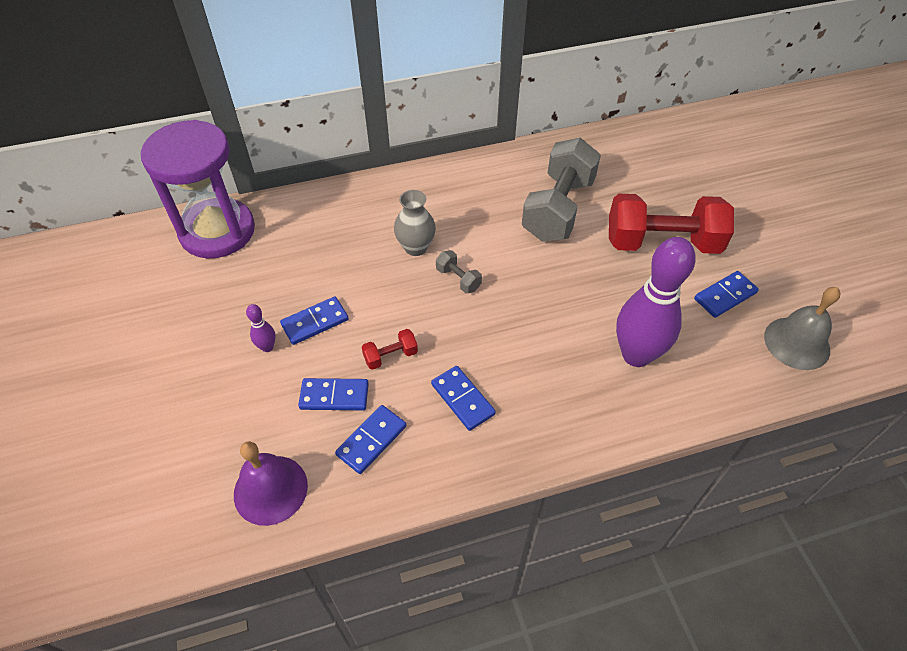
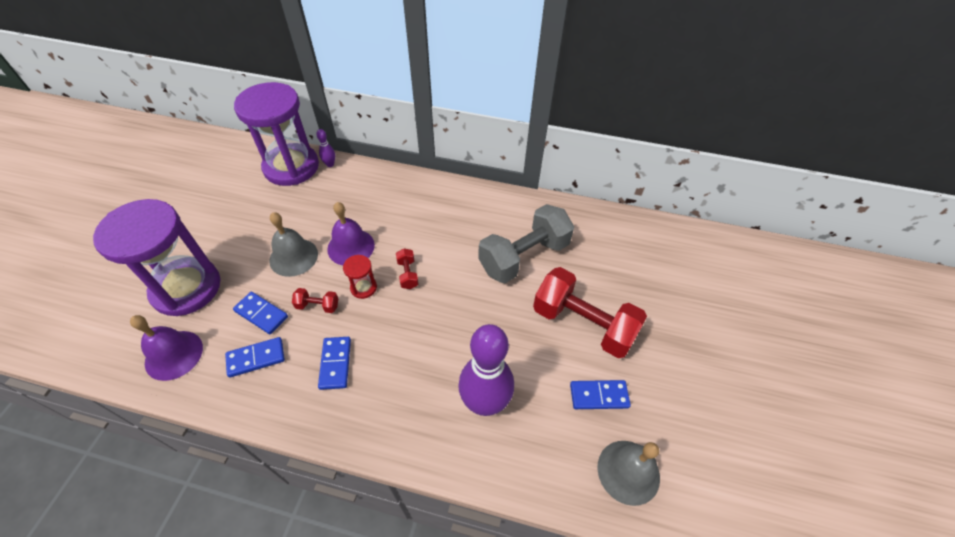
camera: 30 degrees right, 0 degrees up
purple bowling pin [246,304,276,352] -> purple bowling pin moved to [316,129,335,167]
blue domino [280,296,349,345] -> grey bell [269,212,318,277]
grey vase [394,190,436,256] -> none
grey dumbbell [436,250,482,293] -> red dumbbell [396,248,419,289]
none -> purple hourglass [93,199,220,316]
none -> purple bell [327,202,375,265]
none -> red hourglass [343,255,377,299]

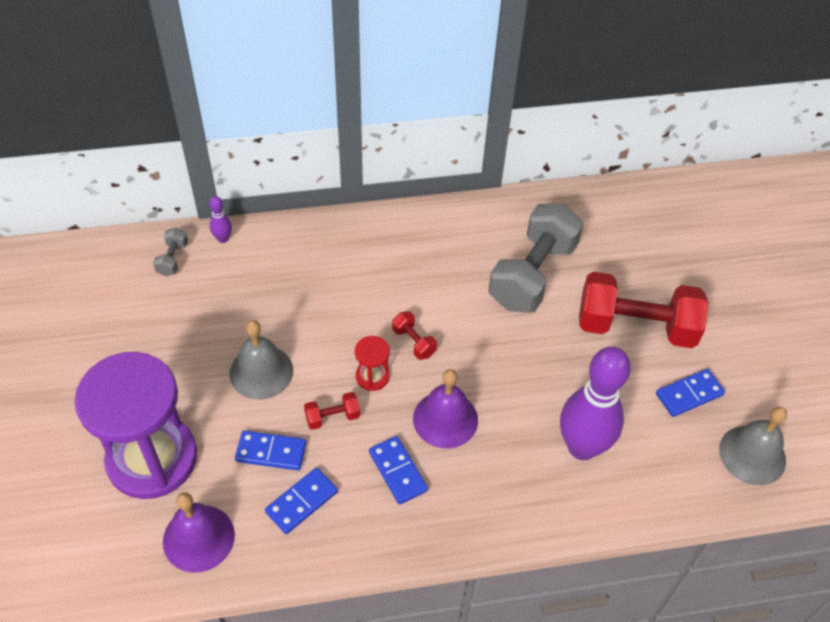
camera: 25 degrees left, 0 degrees up
purple hourglass [234,82,319,186] -> grey dumbbell [153,228,188,276]
purple bell [327,202,375,265] -> purple bell moved to [413,369,478,448]

